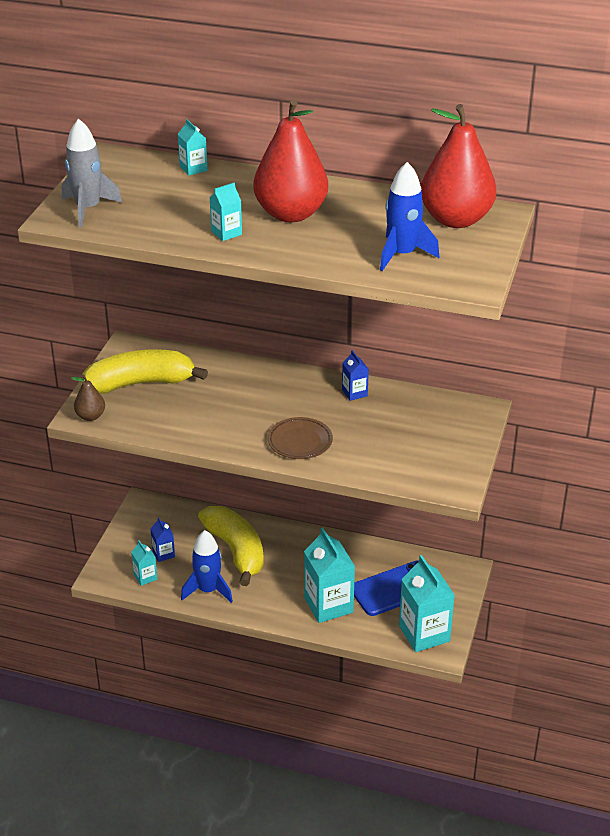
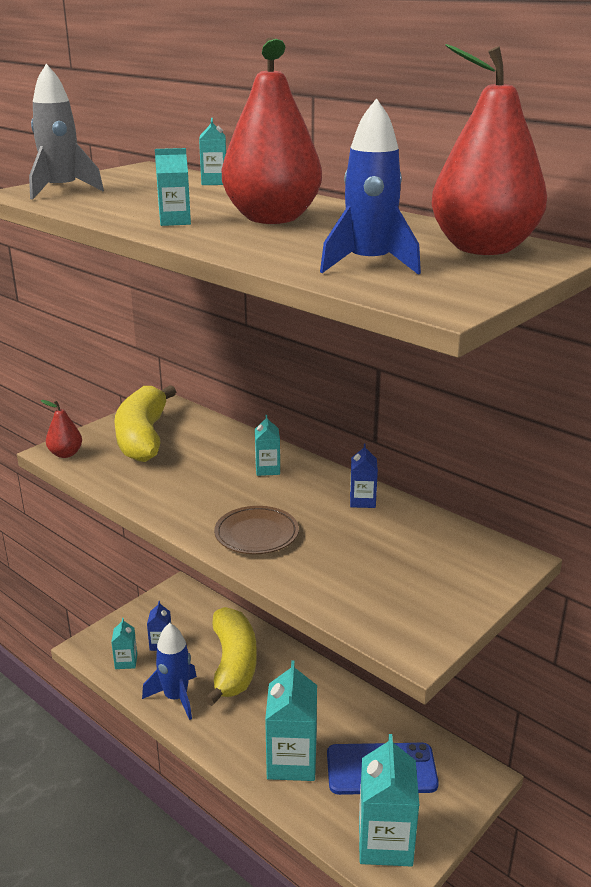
camera: 25 degrees right, 10 degrees down
brown pear [71,375,105,421] -> red pear [41,400,82,458]
yellow banana [81,349,208,394] -> yellow banana turned 105 degrees counterclockwise [114,385,176,462]
none -> turquoise carton [255,415,280,476]

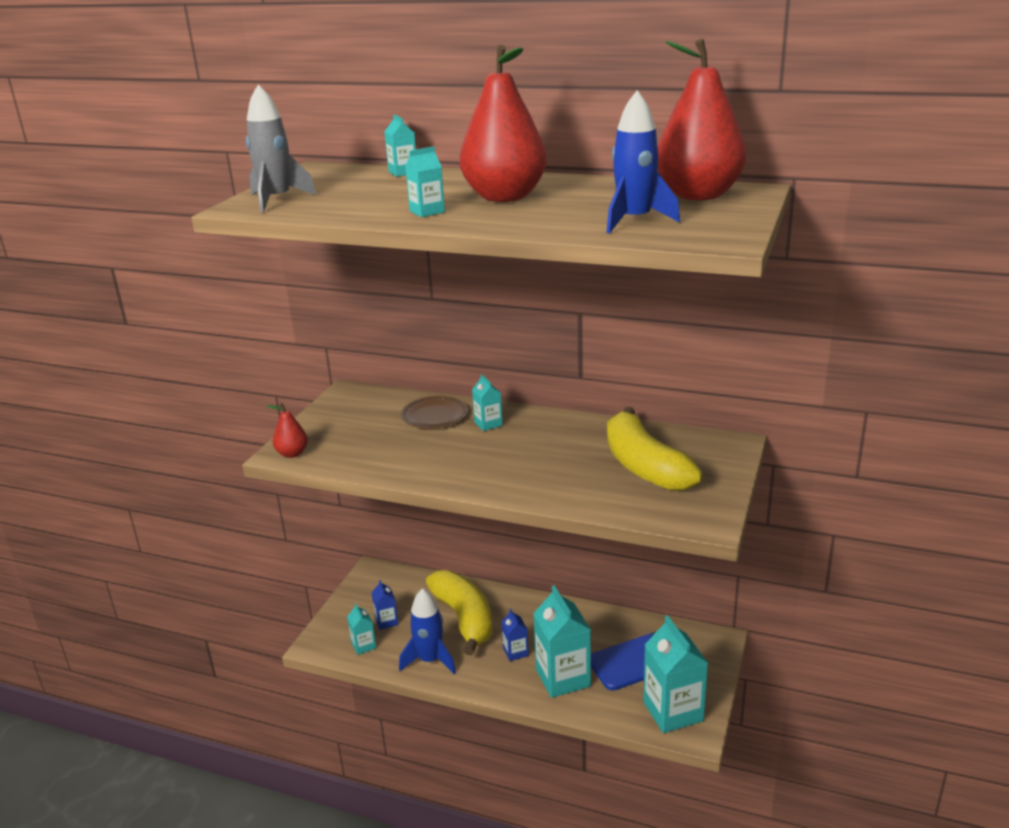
camera: 20 degrees left, 0 degrees up
yellow banana [114,385,176,462] -> yellow banana moved to [607,407,702,491]
brown plate [214,506,299,554] -> brown plate moved to [401,396,468,429]
blue carton [350,443,378,508] -> blue carton moved to [501,609,529,661]

